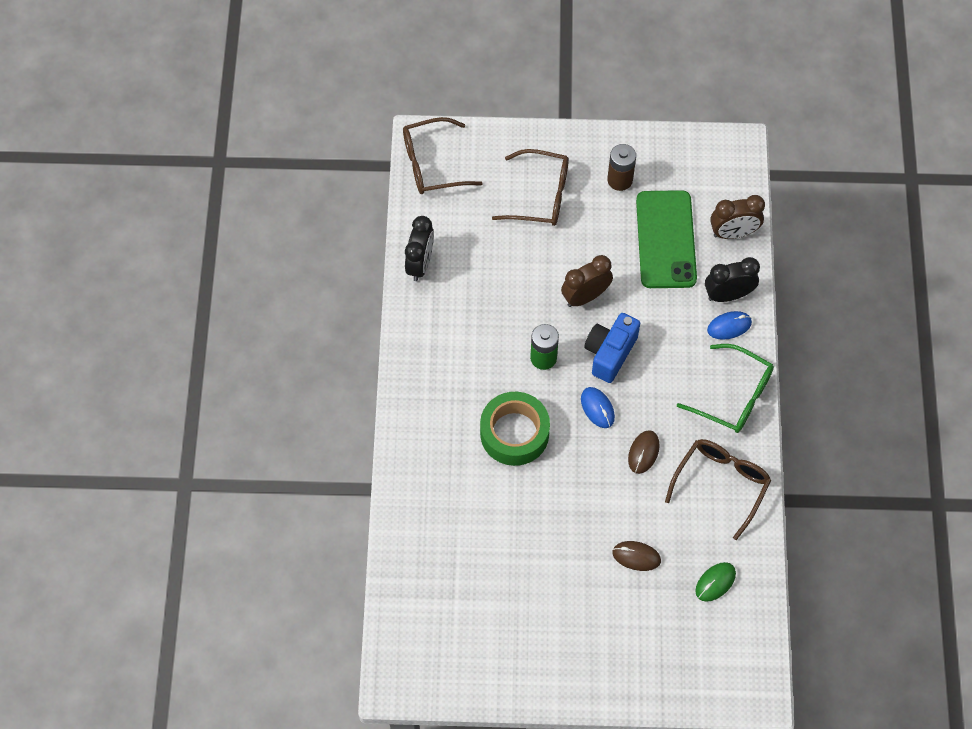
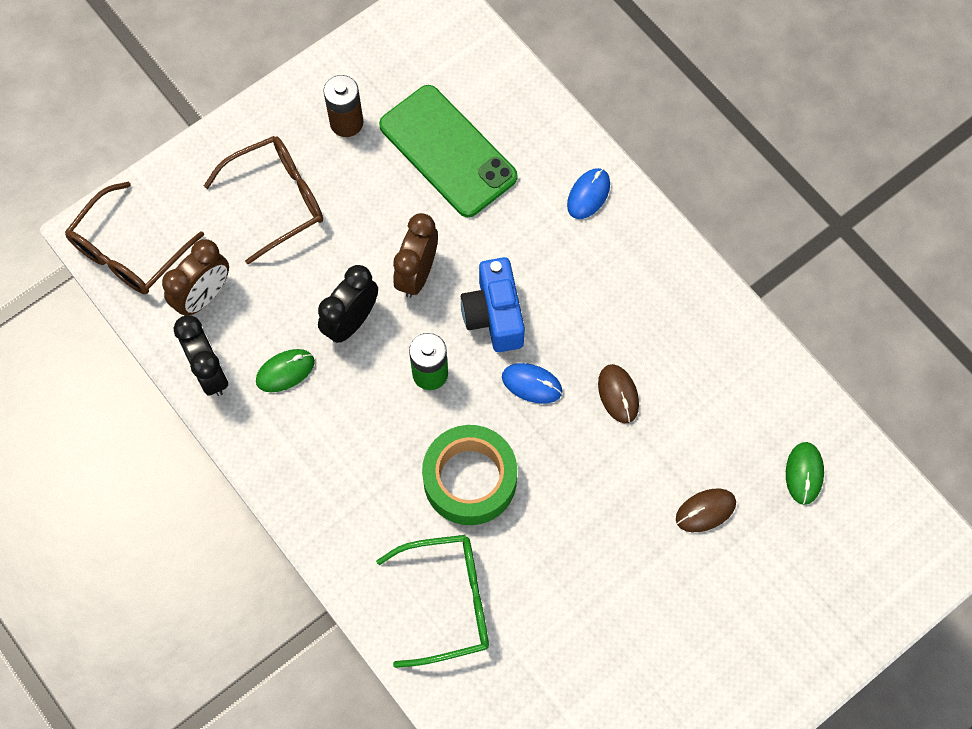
camera: 40 degrees left, 5 degrees up
brown glasses [665,439,771,540] -> none
green glasses [677,344,774,433] -> green glasses moved to [376,535,489,668]
black clock [705,257,760,302] -> black clock moved to [318,265,378,343]
brown clock [710,195,765,239] -> brown clock moved to [162,239,229,316]
none -> green mouse [256,349,315,392]

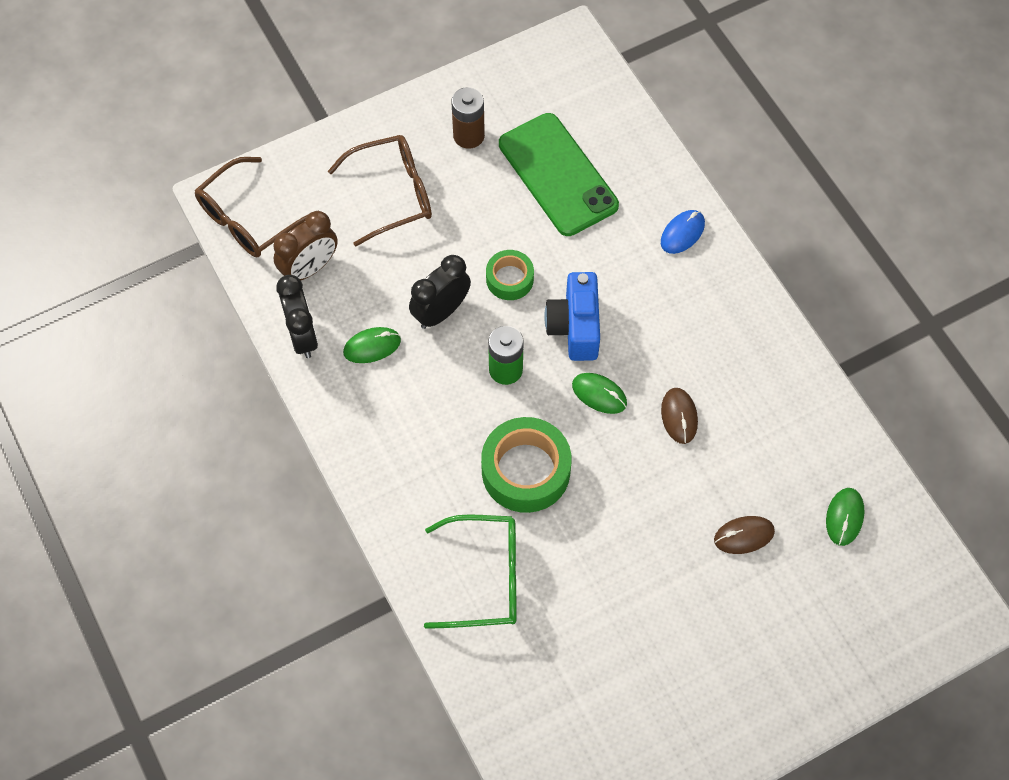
camera: 10 degrees right, 5 degrees down
brown clock [393,213,438,298] -> green tape [486,250,534,300]
blue mouse [502,363,563,404] -> green mouse [572,373,627,414]

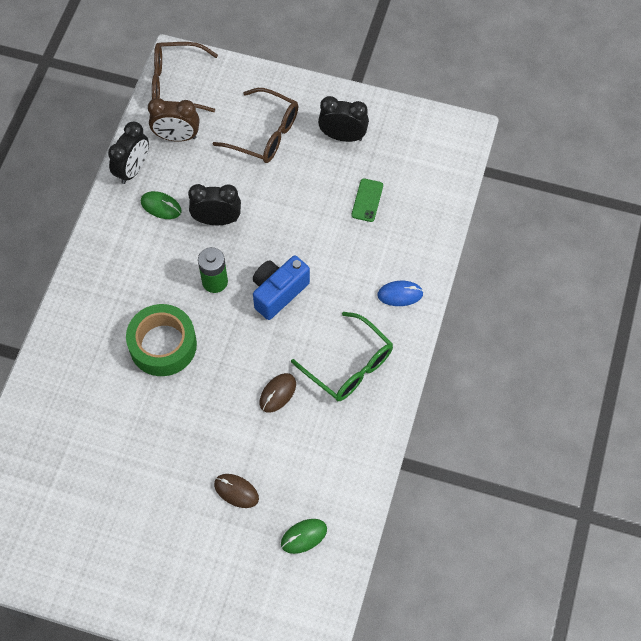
camera: 45 degrees right, 0 degrees up
green glasses [424,514,516,629] -> green glasses moved to [291,312,393,401]
brown battery [451,87,485,149] -> black clock [318,96,369,142]
green tape [486,250,534,300] -> none
green phone [499,113,619,236] -> green phone [351,179,383,222], size x0.44
green mouse [572,373,627,414] -> none

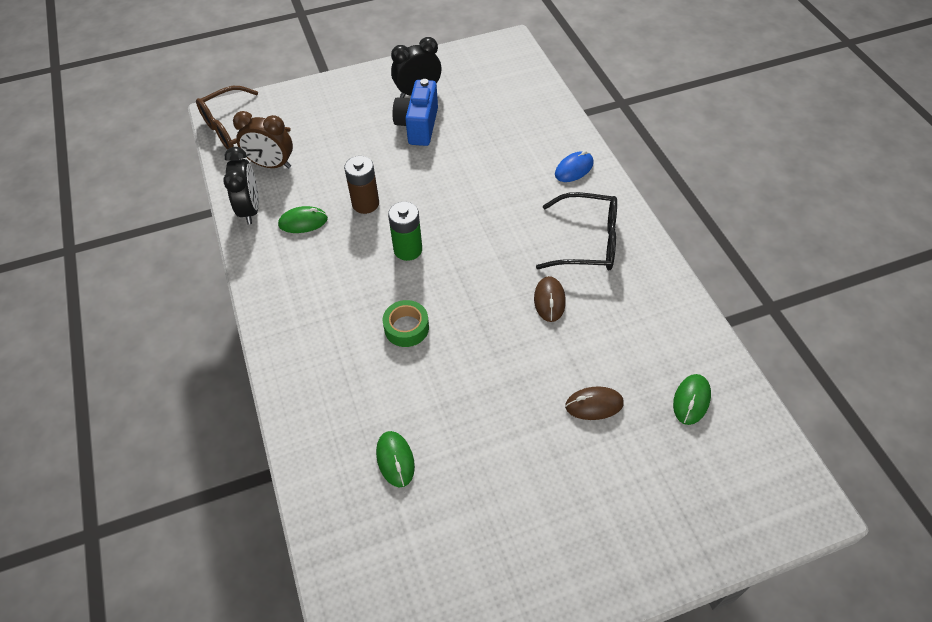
camera: 35 degrees left, 10 degrees down
green tape [126,304,197,376] -> green tape [383,300,429,347], size x0.57
brown clock [148,98,200,142] -> brown clock turned 45 degrees clockwise [233,111,293,169]
black clock [188,184,241,225] -> brown battery [344,156,379,214]
brown glasses [212,88,298,163] -> none
blue camera [253,255,310,320] -> blue camera moved to [393,79,438,146]
green glasses [291,312,393,401] -> black glasses [536,192,617,270]
green phone [351,179,383,222] -> none
none -> green mouse [376,431,415,487]

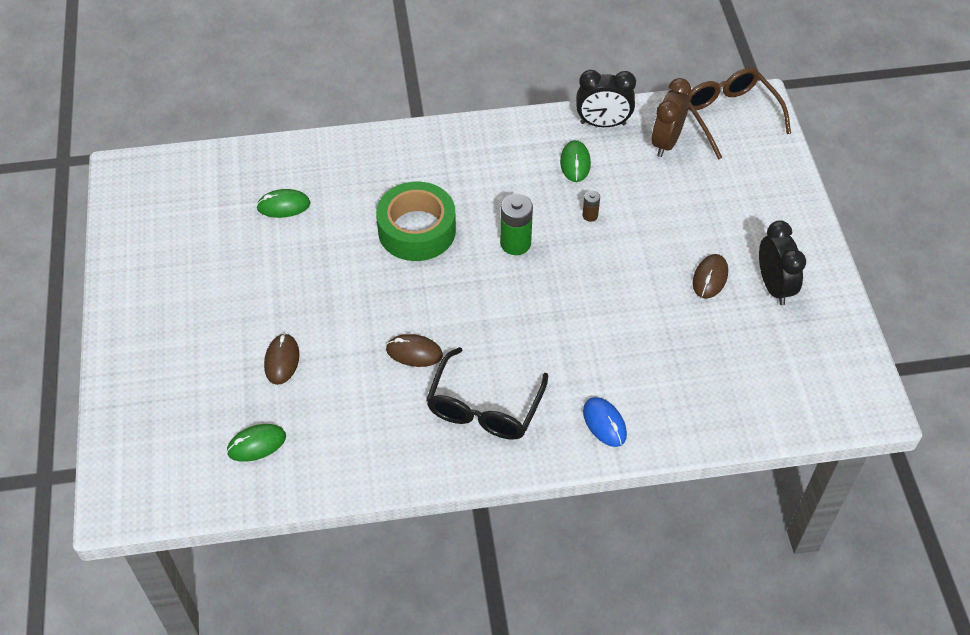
camera: 100 degrees right, 0 degrees up
brown battery [344,156,379,214] -> brown battery [582,190,600,222], size x0.52
green tape [383,300,429,347] -> green tape [376,182,456,261], size x1.76
blue camera [393,79,438,146] -> brown mouse [693,254,728,299]
green mouse [673,374,711,425] -> green mouse turned 60 degrees counterclockwise [226,424,286,462]

